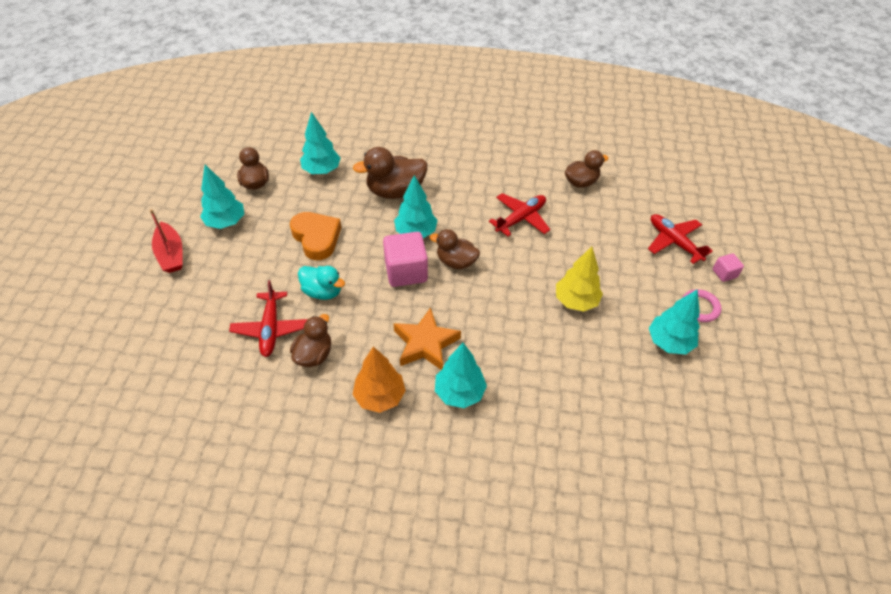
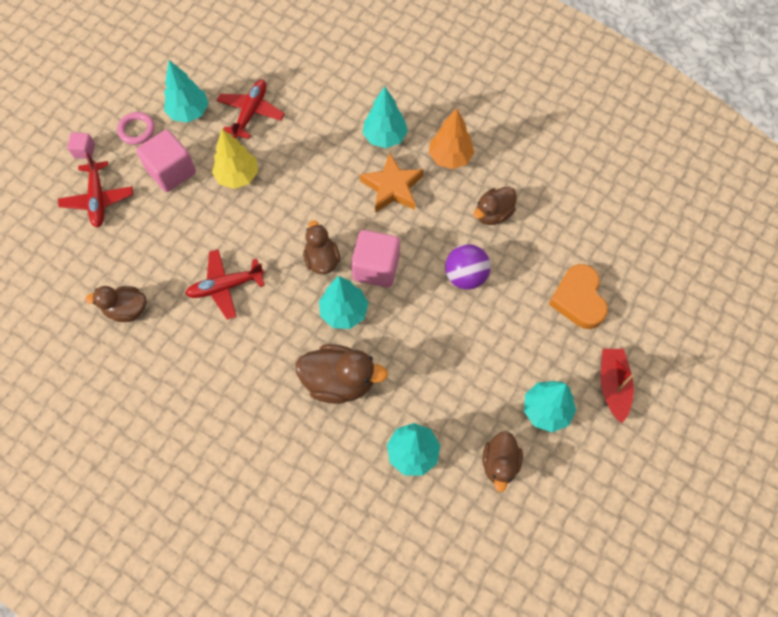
camera: 155 degrees left, 15 degrees up
red plane [229,280,308,357] -> red plane moved to [217,79,285,139]
orange heart [290,212,342,260] -> orange heart moved to [549,264,608,329]
turquoise duck [298,266,345,300] -> purple ball [445,244,491,290]
brown duck [430,229,480,269] -> brown duck turned 150 degrees counterclockwise [303,220,340,274]
none -> pink cube [136,130,196,192]

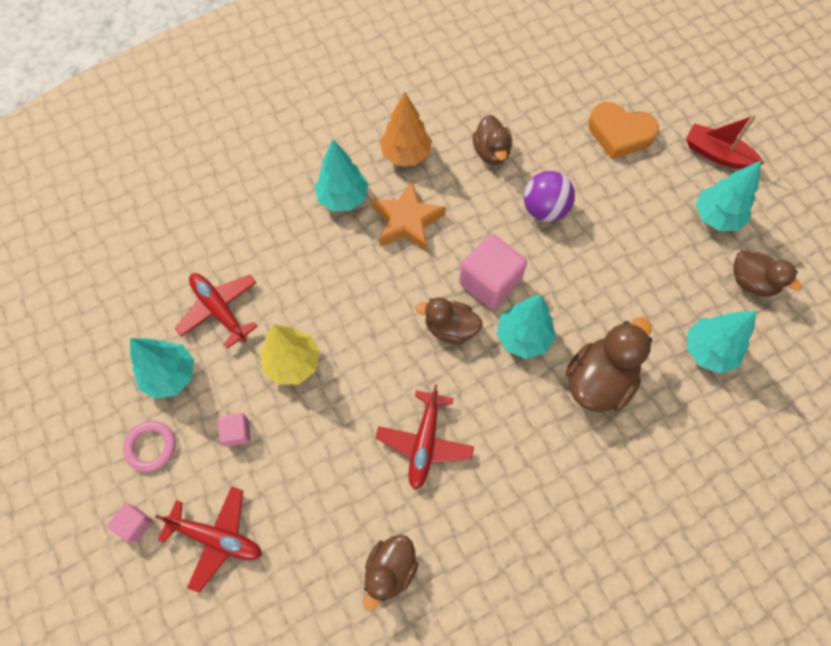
camera: 60 degrees left, 0 degrees up
pink cube [136,130,196,192] -> pink cube [218,413,251,447], size x0.50

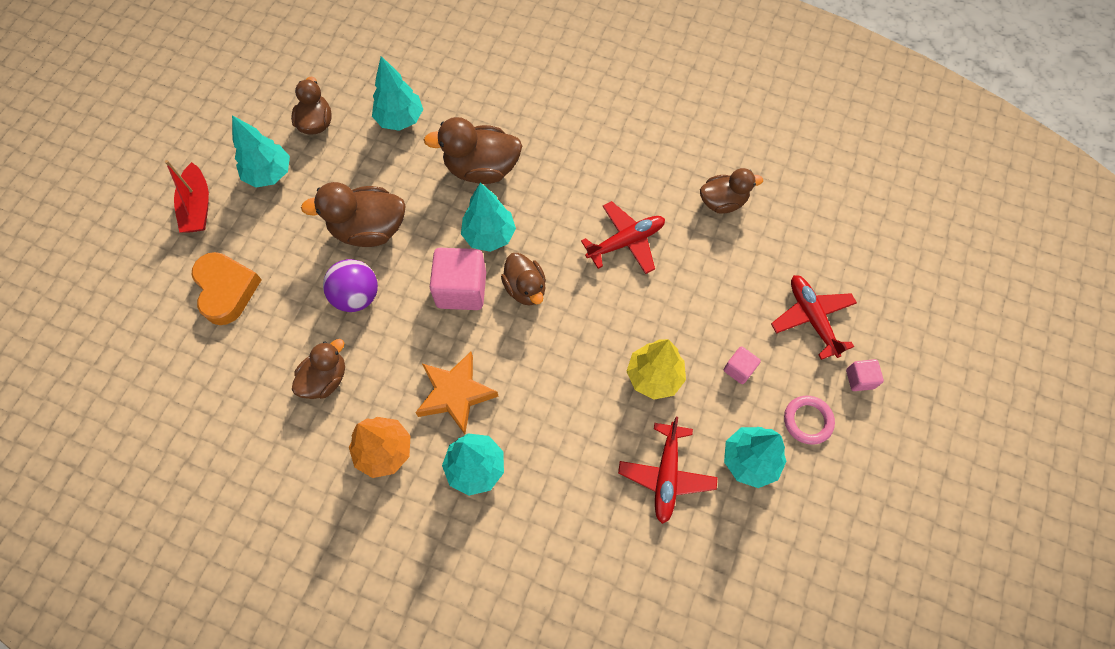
camera: 130 degrees left, 0 degrees up
none -> brown duck [301,182,406,247]

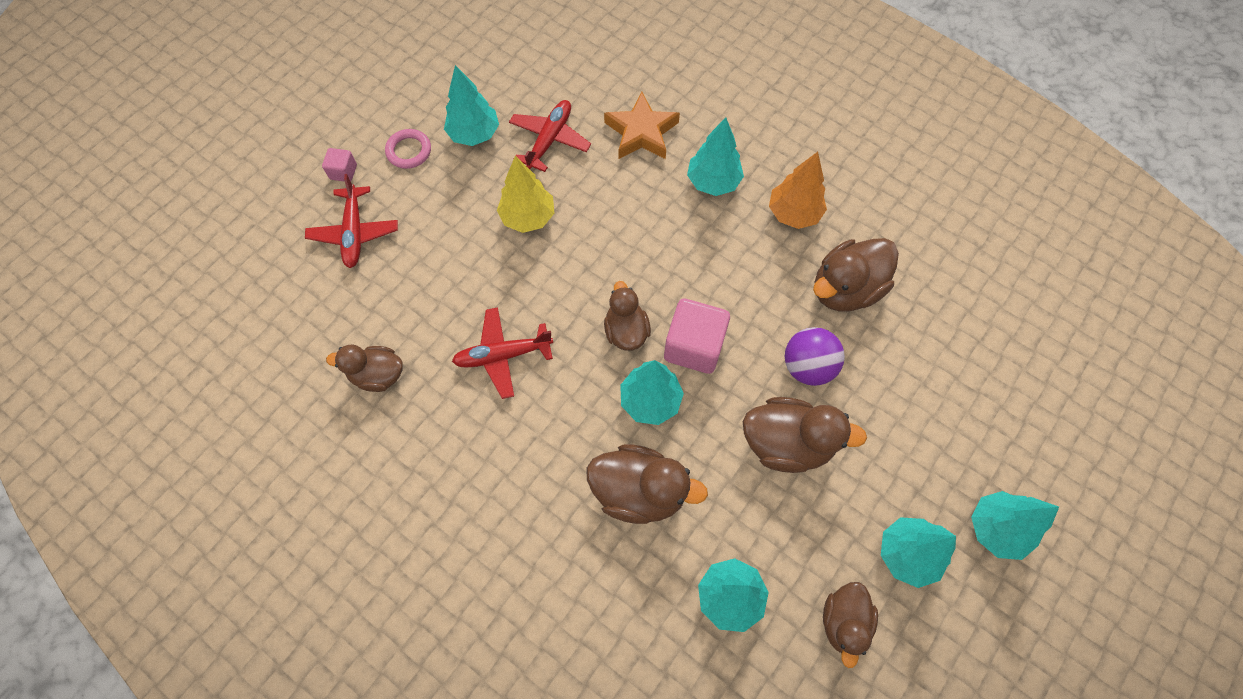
camera: 165 degrees left, 0 degrees up
red boat [165,160,209,232] -> turquoise tree [971,491,1059,560]
orange heart [192,252,262,325] -> none
brown duck [292,339,345,399] -> brown duck [813,238,899,311], size x1.53
orange star [415,352,499,434] -> orange star moved to [604,91,680,159]
pink cube [724,347,761,384] -> none

